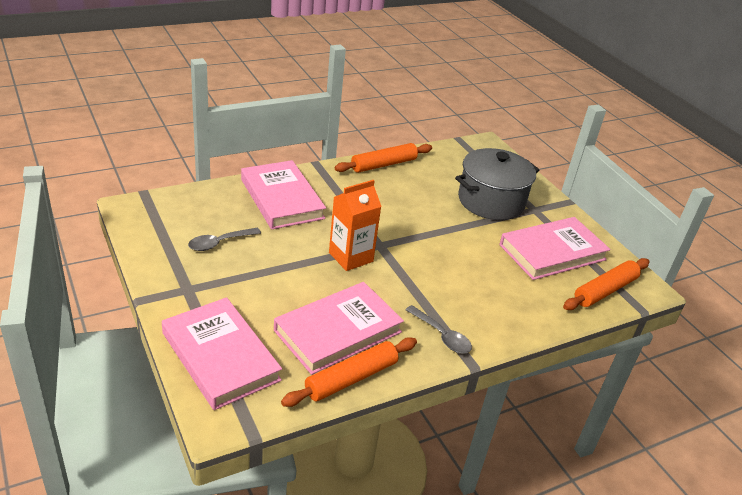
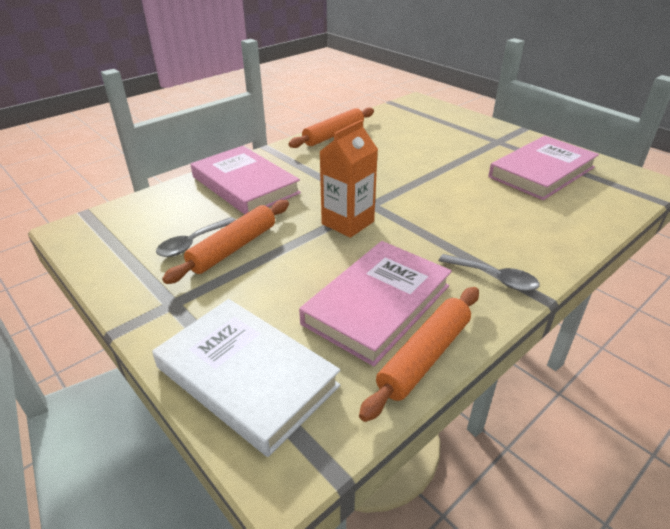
camera: 10 degrees left, 0 degrees up
pink book [162,297,282,410] -> white book [152,299,341,457]
grey pot [455,148,539,220] -> none
orange rolling pin [563,258,650,310] -> orange rolling pin moved to [162,200,289,284]

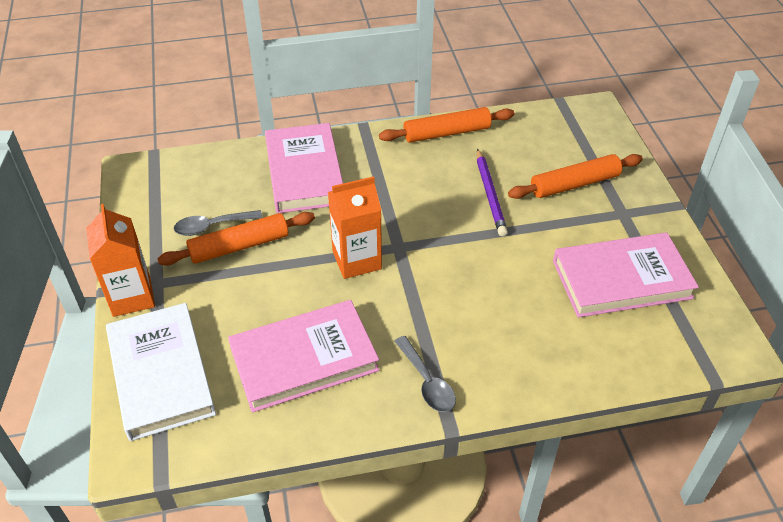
camera: 30 degrees right, 10 degrees up
orange rolling pin [359,287,479,422] -> orange rolling pin moved to [508,154,643,199]
none -> orange carton [86,204,155,317]
none -> purple pencil [477,149,508,236]

